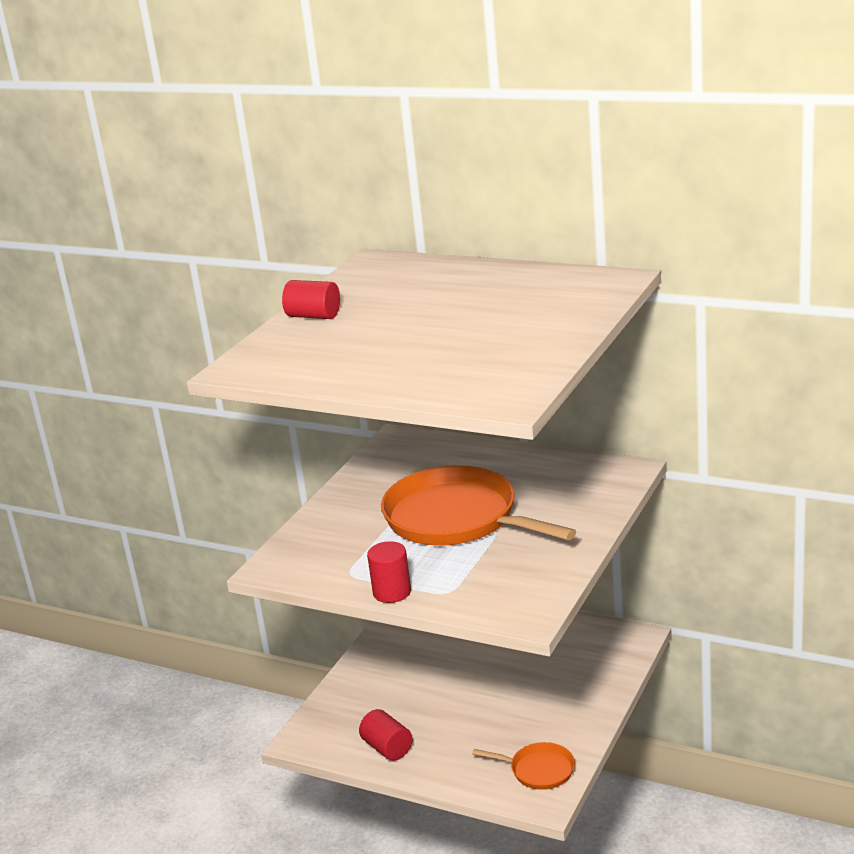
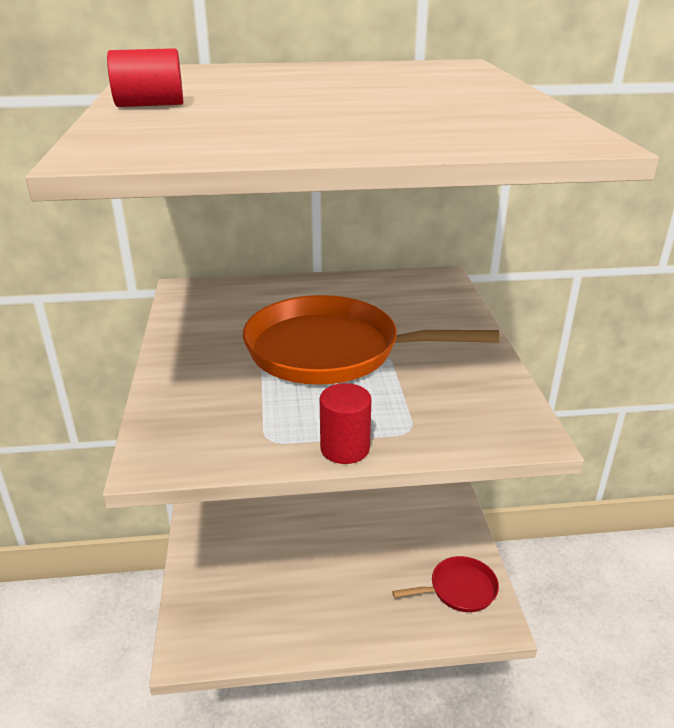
camera: 35 degrees left, 5 degrees up
red cylinder [359,709,413,761] -> none
orange pan [472,742,575,790] -> red pan [392,556,499,612]

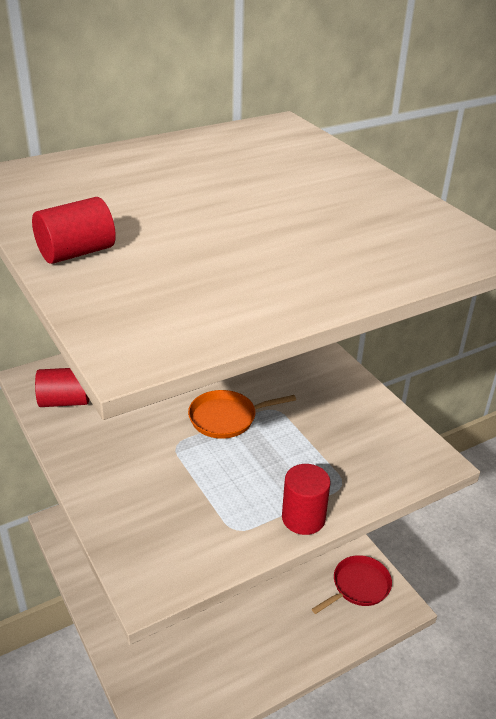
camera: 25 degrees left, 5 degrees up
orange pan [243,295,499,385] -> orange pan [188,390,296,439], size x0.47
none -> red cylinder [35,368,89,407]

